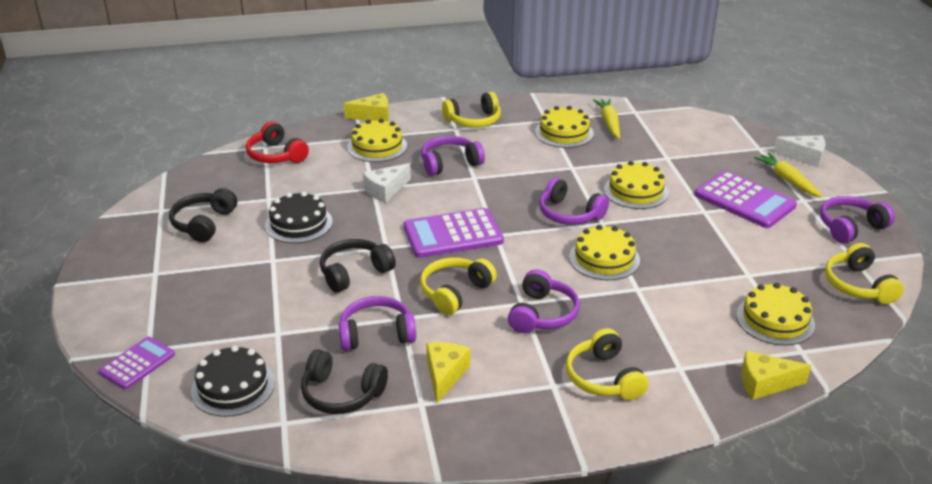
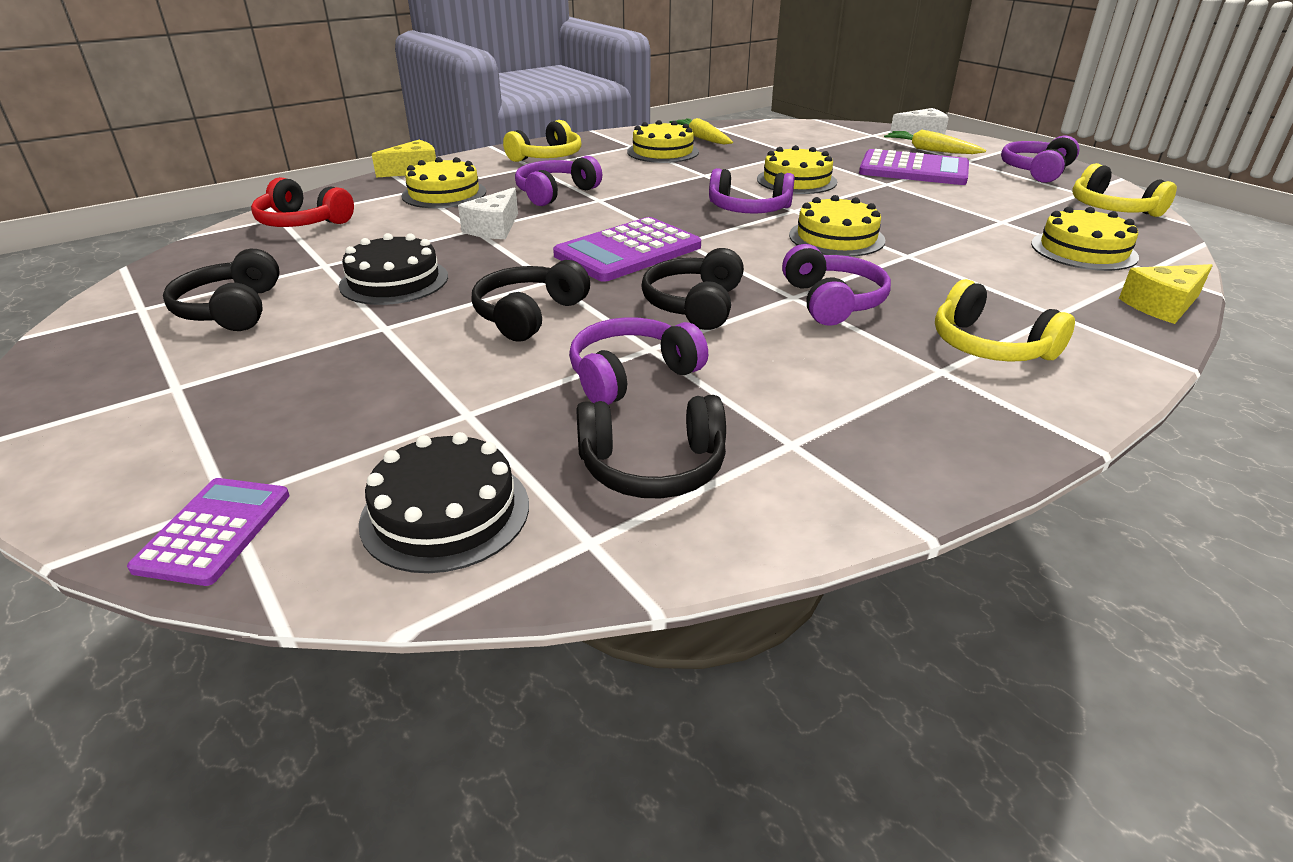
camera: 25 degrees left, 0 degrees up
yellow headphones [420,257,497,315] -> black headphones [641,248,744,330]
yellow cheese [427,342,470,403] -> none

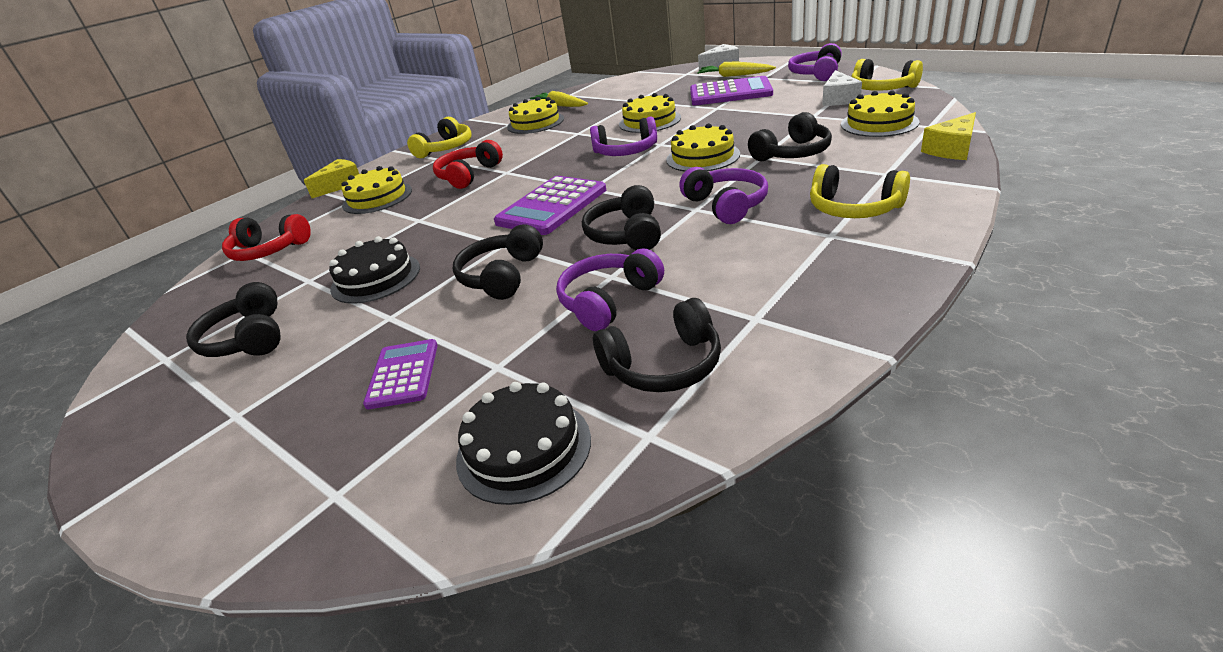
camera: 10 degrees left, 0 degrees up
purple calculator [127,478,289,586] -> purple calculator moved to [363,339,438,409]
white cheese [458,187,518,239] -> white cheese moved to [822,70,862,106]
purple headphones [515,156,602,206] -> red headphones [433,140,503,189]
none -> black headphones [748,112,832,161]

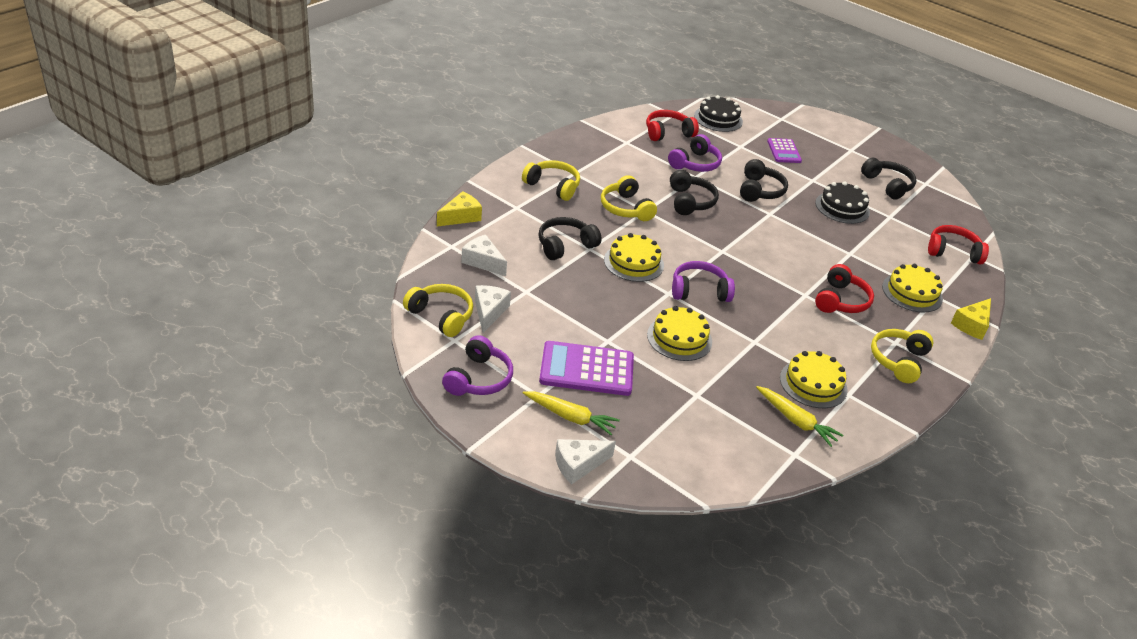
camera: 170 degrees right, 5 degrees up
purple calculator [494,176,606,235] -> none
black headphones [593,298,721,392] -> red headphones [646,110,699,141]
purple headphones [679,167,768,224] -> yellow headphones [601,175,657,221]
yellow cake [841,90,919,137] -> white cheese [461,235,507,276]

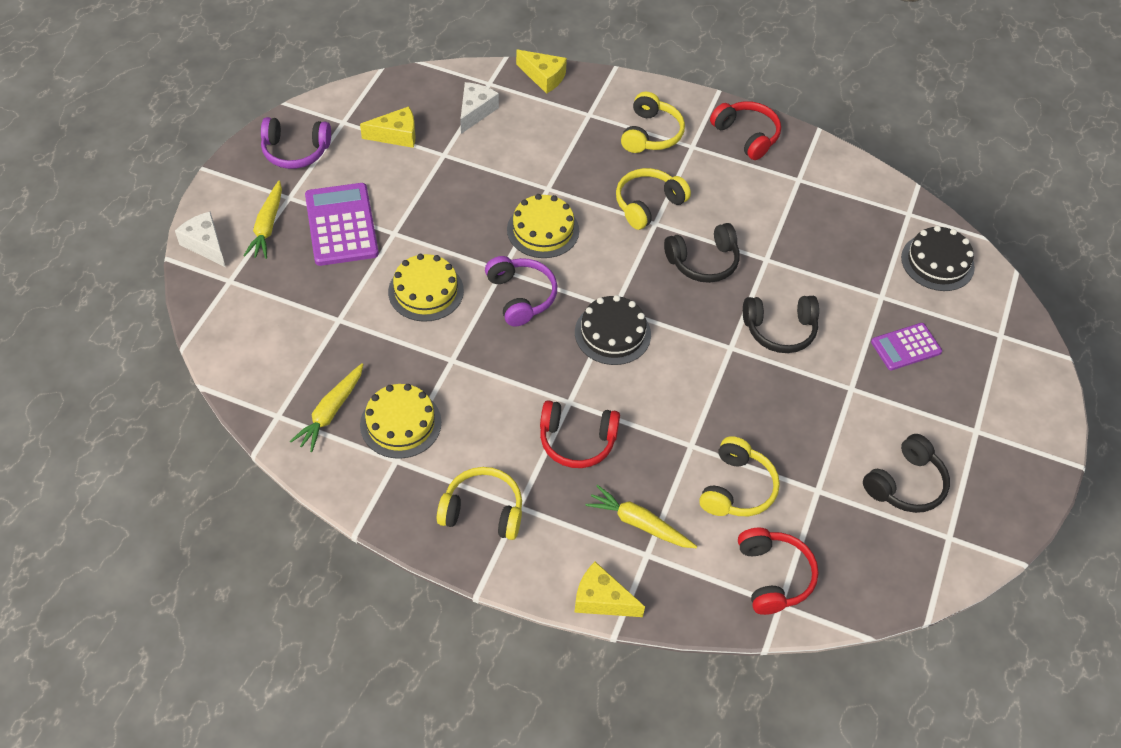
camera: 75 degrees right, 15 degrees up
yellow headphones [403,284,473,337] -> yellow headphones moved to [699,436,780,516]
white cheese [475,285,511,333] -> yellow cheese [360,106,416,148]
black headphones [538,217,602,260] -> none
red headphones [646,110,699,141] -> red headphones moved to [710,101,781,160]
purple headphones [668,134,722,172] -> none
black cake [815,181,870,224] -> black cake moved to [575,295,651,365]
yellow cake [882,264,943,312] -> yellow carrot [585,485,697,548]

